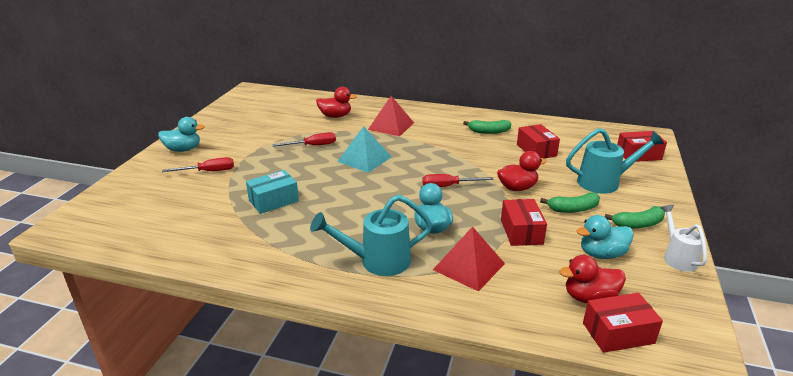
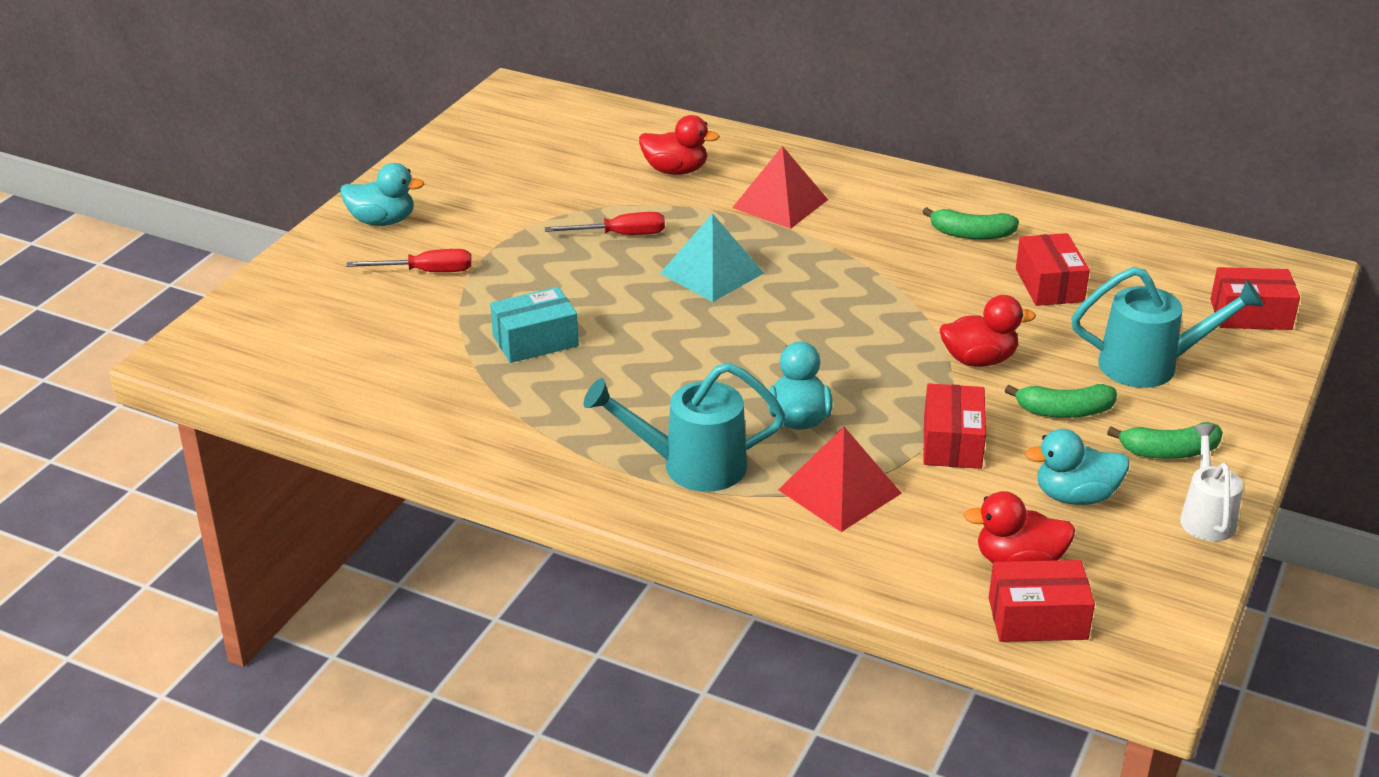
camera: 10 degrees right, 5 degrees up
red screwdriver [423,174,494,187] -> none

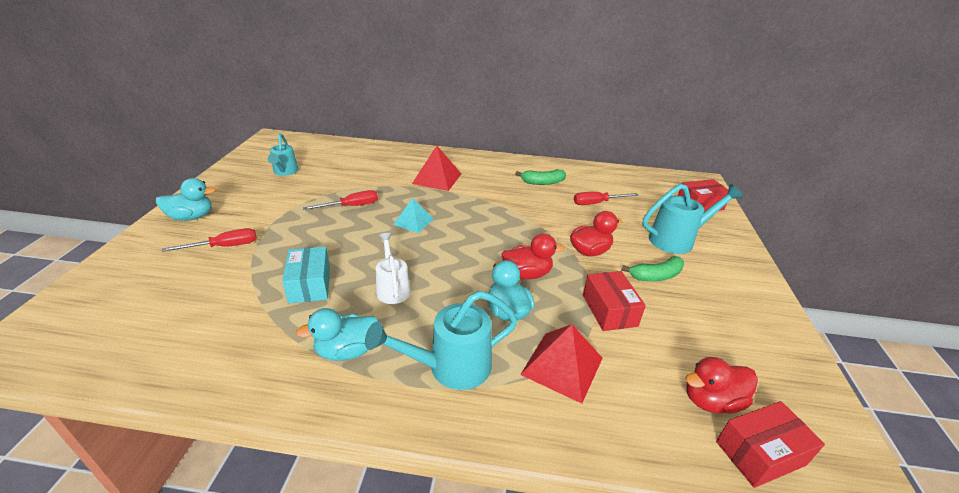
camera: 20 degrees left, 0 degrees up
turquoise box [490,287,579,363] -> turquoise box turned 60 degrees counterclockwise [282,247,330,304]
red duck [639,115,720,175] -> red duck moved to [502,233,565,279]
turquoise pyramid [660,213,764,302] -> turquoise pyramid [393,198,434,233], size x0.66
red box [1016,233,1090,306] -> red screwdriver [574,192,639,205]
turquoise duck [1025,429,1129,505] -> turquoise duck moved to [296,308,379,361]
green banana [1107,422,1223,459] -> none
white watering can [1180,424,1243,541] -> white watering can moved to [376,233,410,304]
none -> turquoise watering can [268,133,298,176]

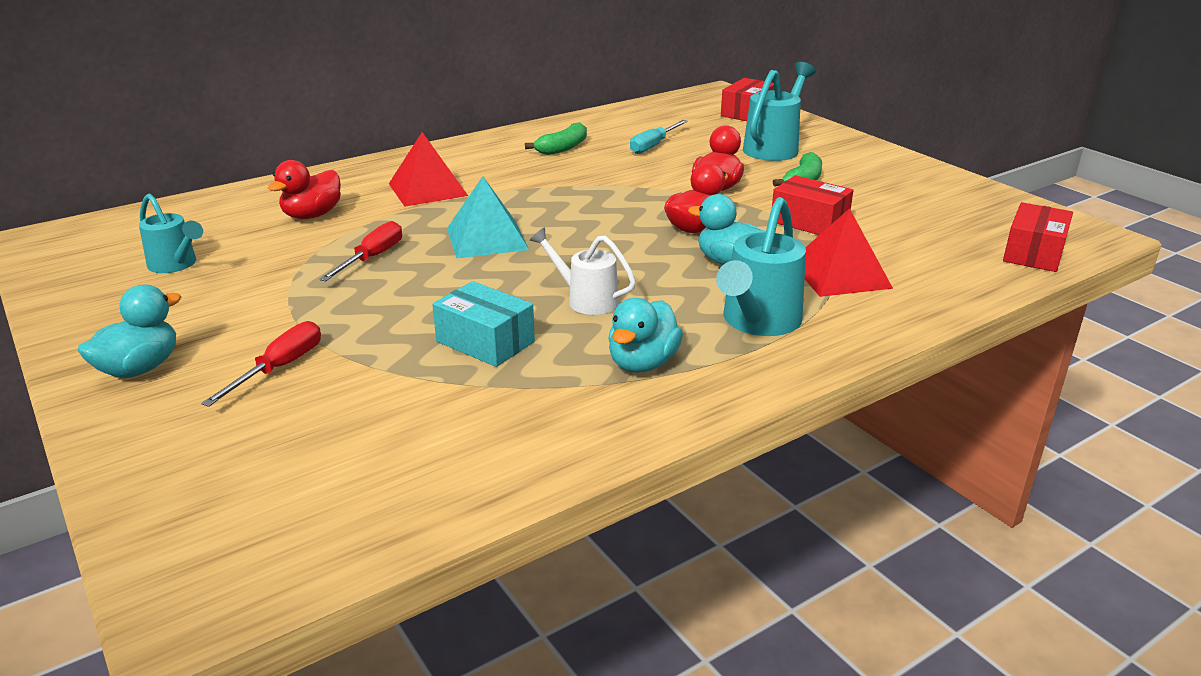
camera: 40 degrees left, 5 degrees down
turquoise pyramid [393,198,434,233] -> turquoise pyramid [447,176,529,258], size x1.51
red screwdriver [574,192,639,205] -> turquoise screwdriver [630,120,688,154]
red duck [685,357,758,414] -> red duck moved to [268,160,341,219]

